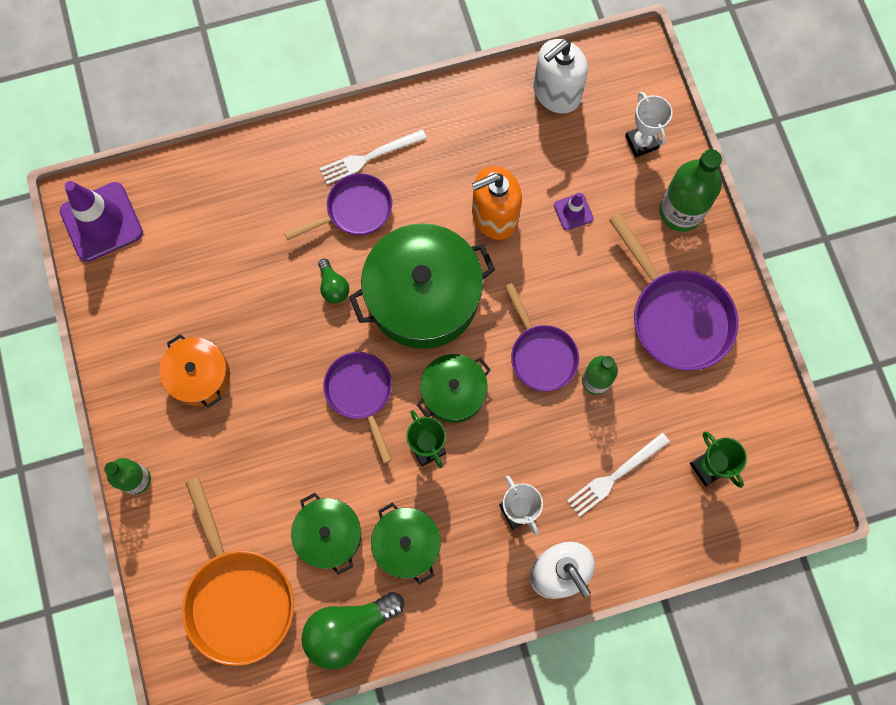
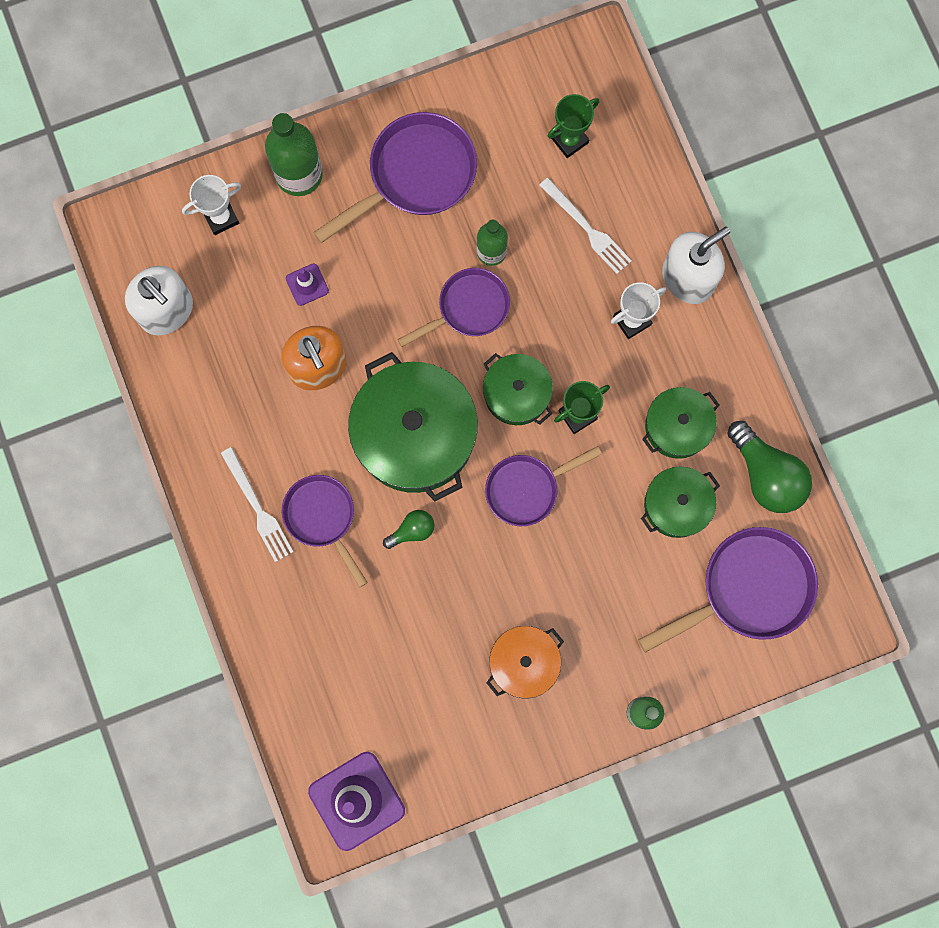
camera: 95 degrees left, 5 degrees up
orange pan [182,478,294,666] -> purple pan [638,527,818,653]

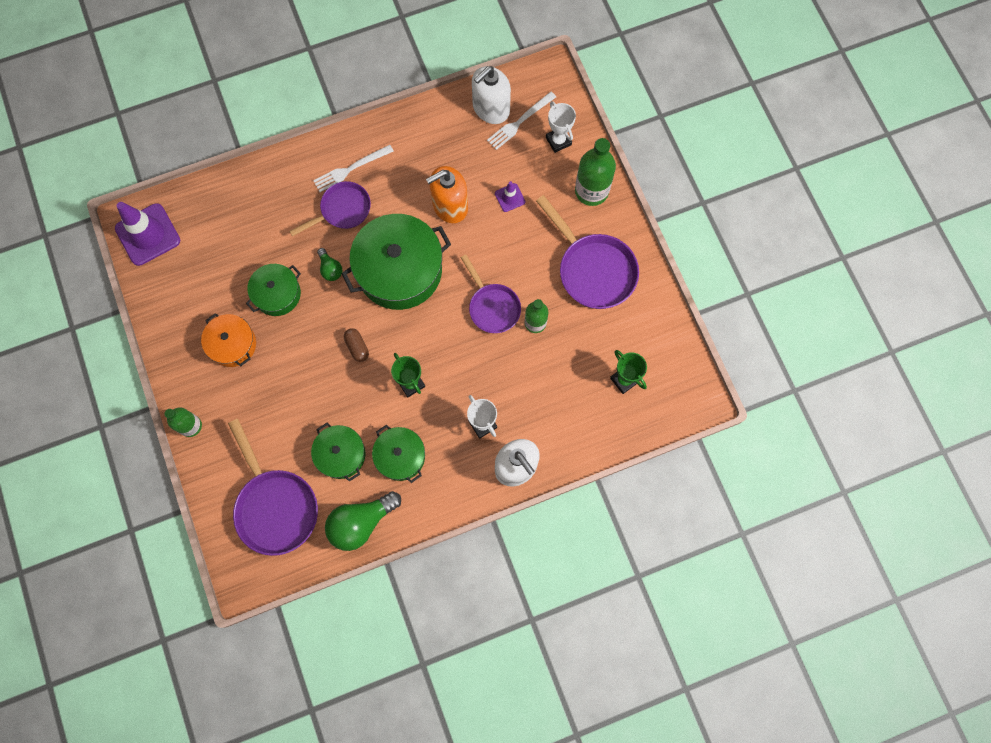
camera: 90 degrees right, 5 degrees down
green pot [483,353,553,425] -> green pot moved to [246,264,301,316]
purple pan [485,446,602,526] -> brown capsule [344,328,369,362]
white fork [539,178,632,274] -> white fork moved to [487,92,556,150]

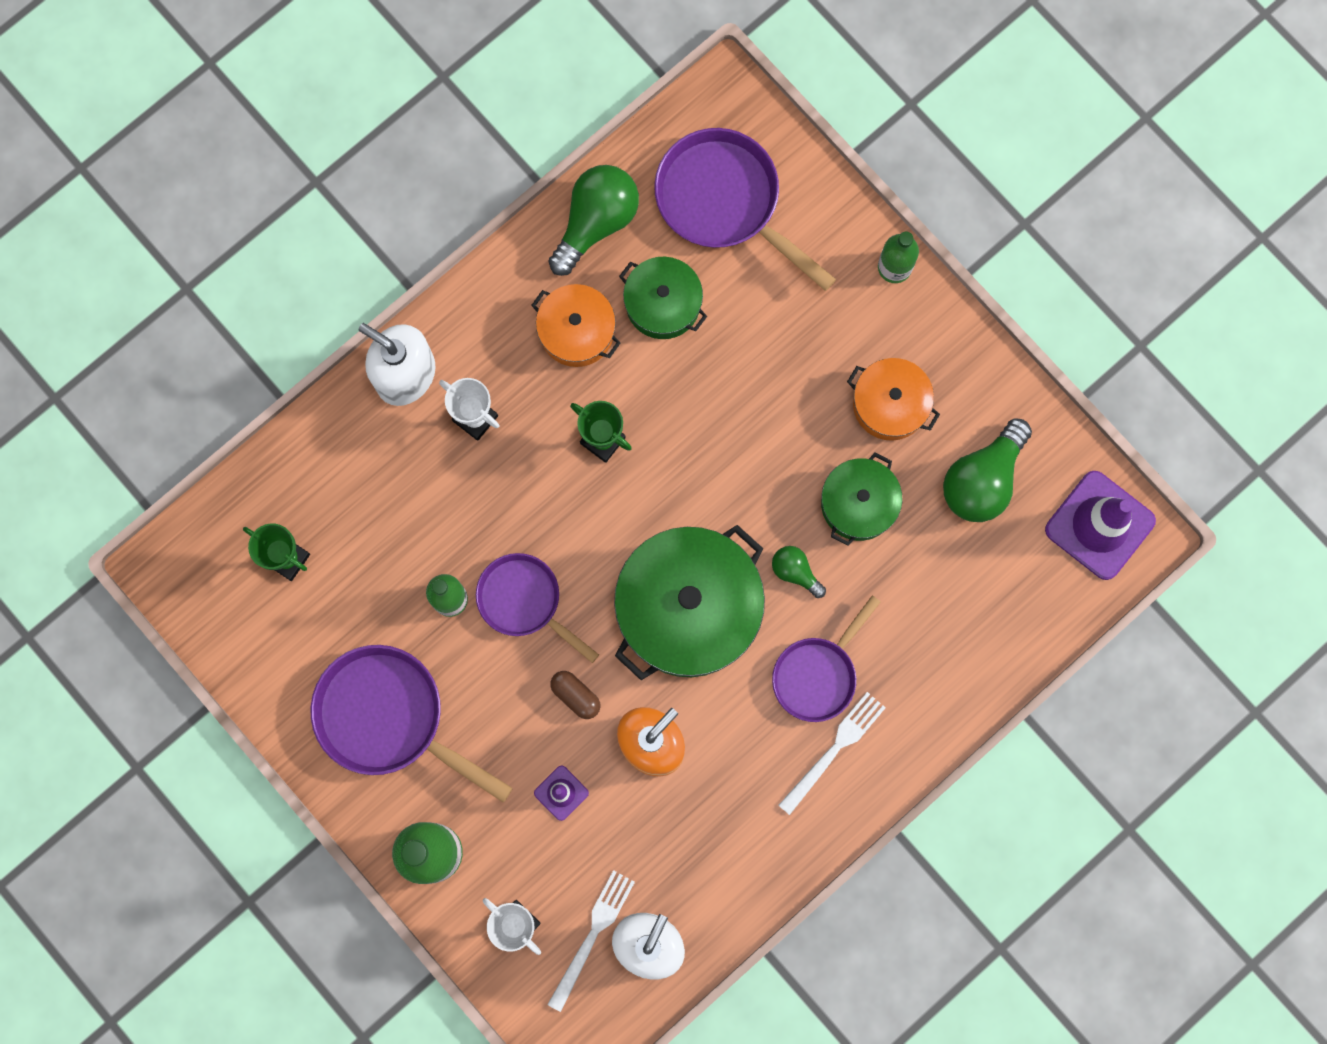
camera: 160 degrees right, 5 degrees up
brown capsule [344,328,369,362] -> brown capsule moved to [550,671,600,719]
green pot [372,425,425,483] -> orange pot [531,284,620,367]
none -> green light bulb [943,418,1032,522]

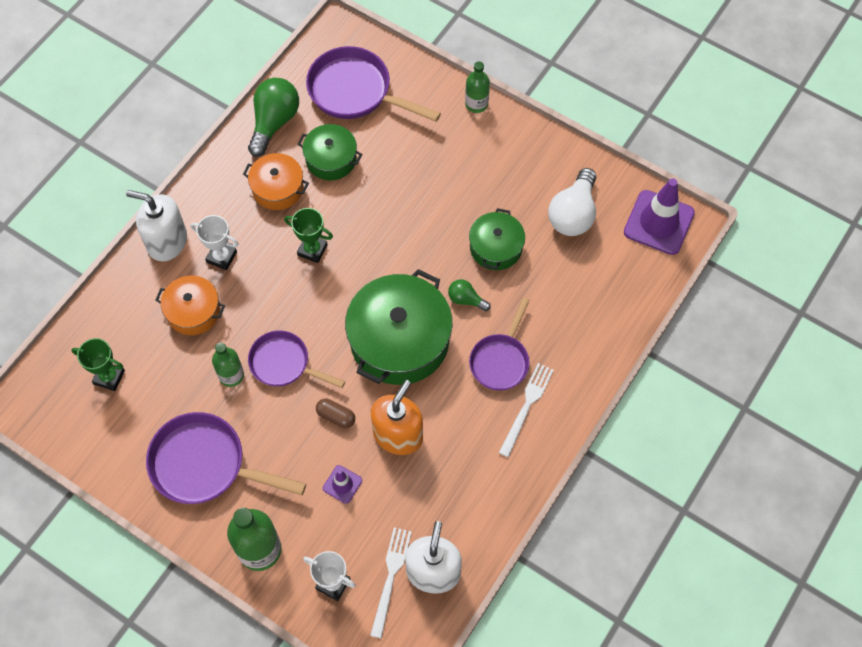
camera: 15 degrees left, 15 degrees down
orange pot [847,358,940,441] -> orange pot moved to [155,275,225,335]
green light bulb [943,418,1032,522] -> white light bulb [548,168,596,236]

